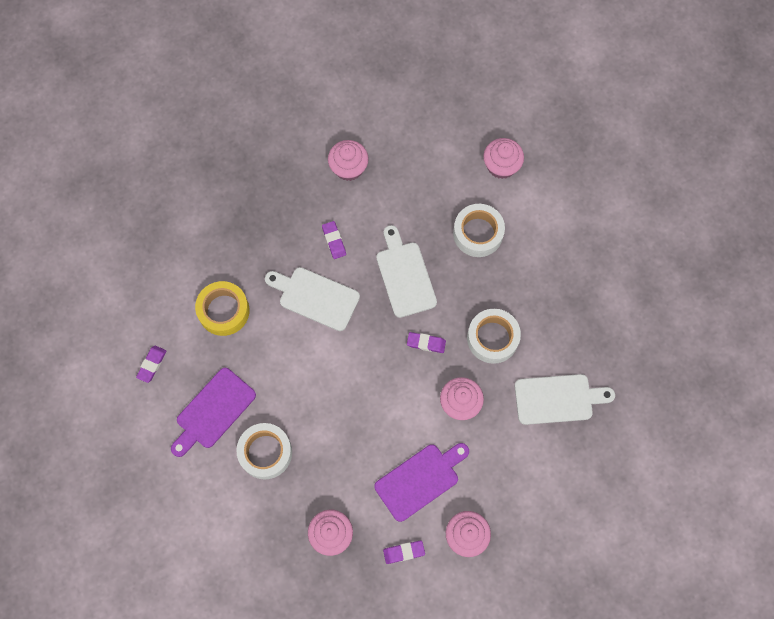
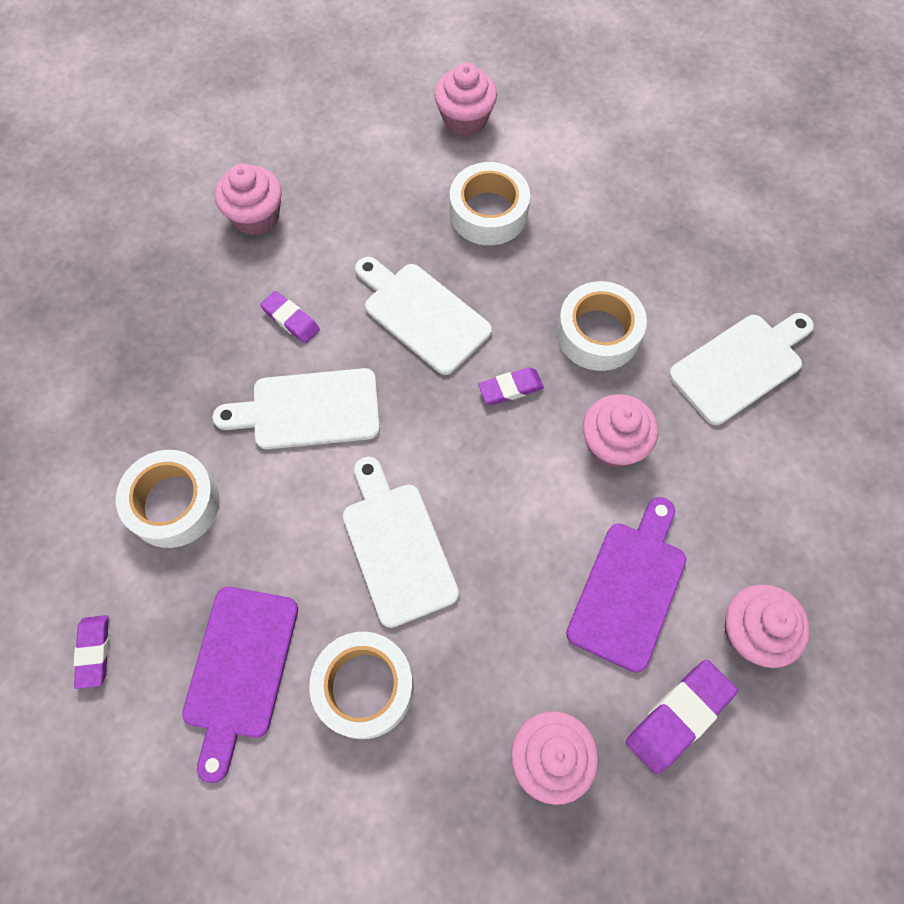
camera: 30 degrees left, 5 degrees down
yellow tape [195,281,249,336] -> white tape [116,450,220,548]
purple eraser [383,540,425,564] -> purple eraser [626,660,738,774], size x1.58
none -> white cutting board [343,457,459,628]

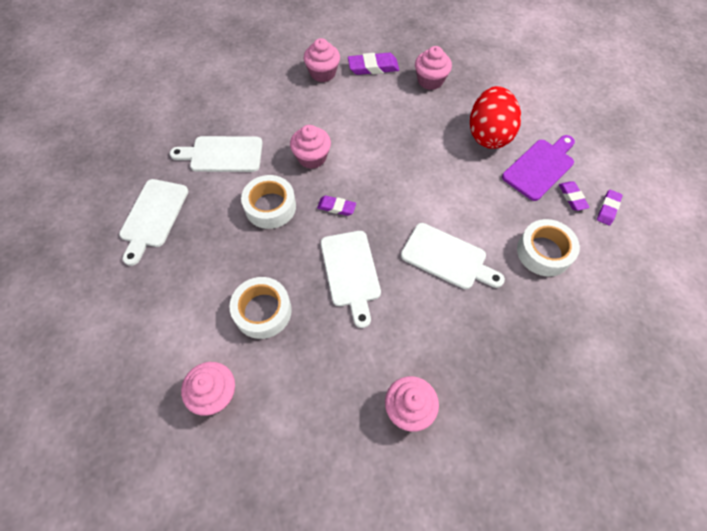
camera: 145 degrees left, 5 degrees down
purple eraser [260,291,320,343] -> purple eraser moved to [559,181,590,211]
white tape [309,632,414,739] -> red egg [470,86,521,149]
white cutting board [343,457,459,628] -> white cutting board moved to [119,179,188,266]
purple cutting board [566,497,686,673] -> none

